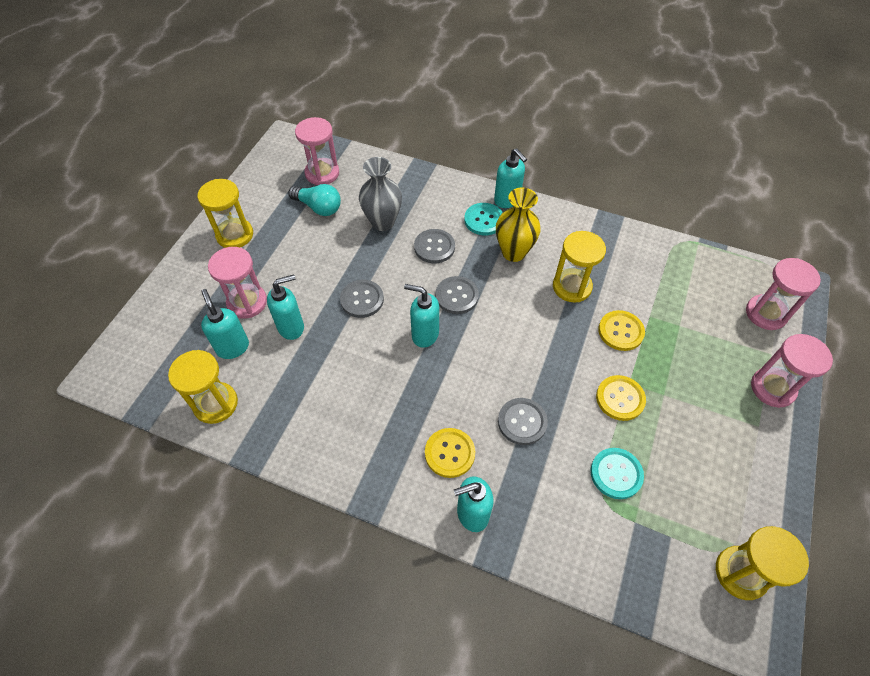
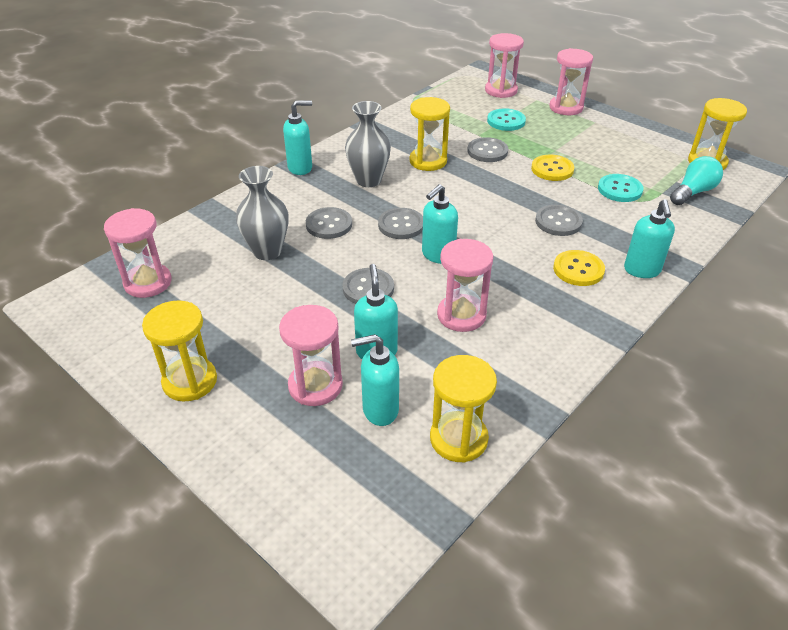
camera: 70 degrees left, 15 degrees down
turquoise light bulb [288,184,341,216] -> turquoise light bulb moved to [670,156,723,205]
turquoise button [464,203,503,236] -> turquoise button moved to [487,108,526,131]
yellow vase [496,187,541,262] -> grey vase [345,101,391,187]
yellow button [598,310,645,351] -> grey button [467,137,508,162]
none -> pink hourglass [437,239,493,332]

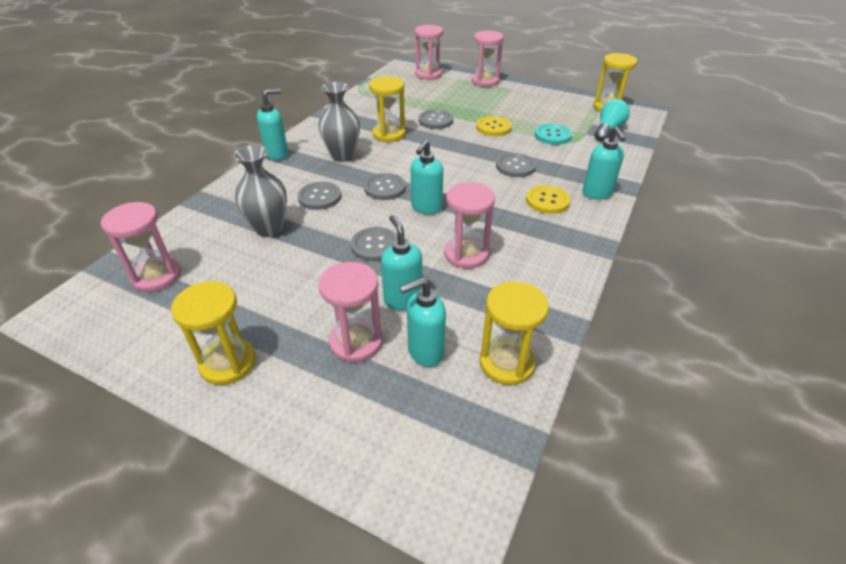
camera: 15 degrees left, 0 degrees up
turquoise button [487,108,526,131] -> none

